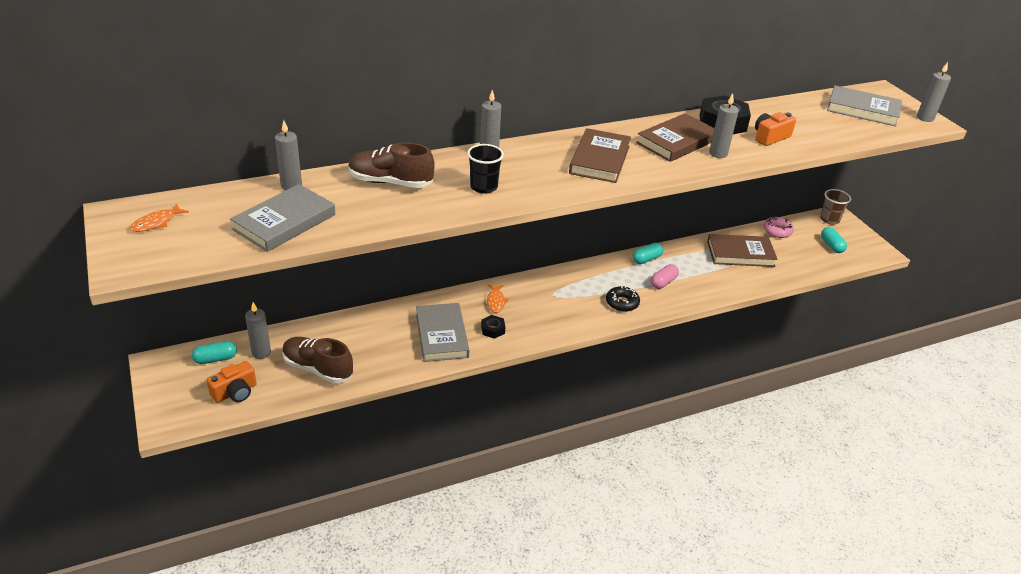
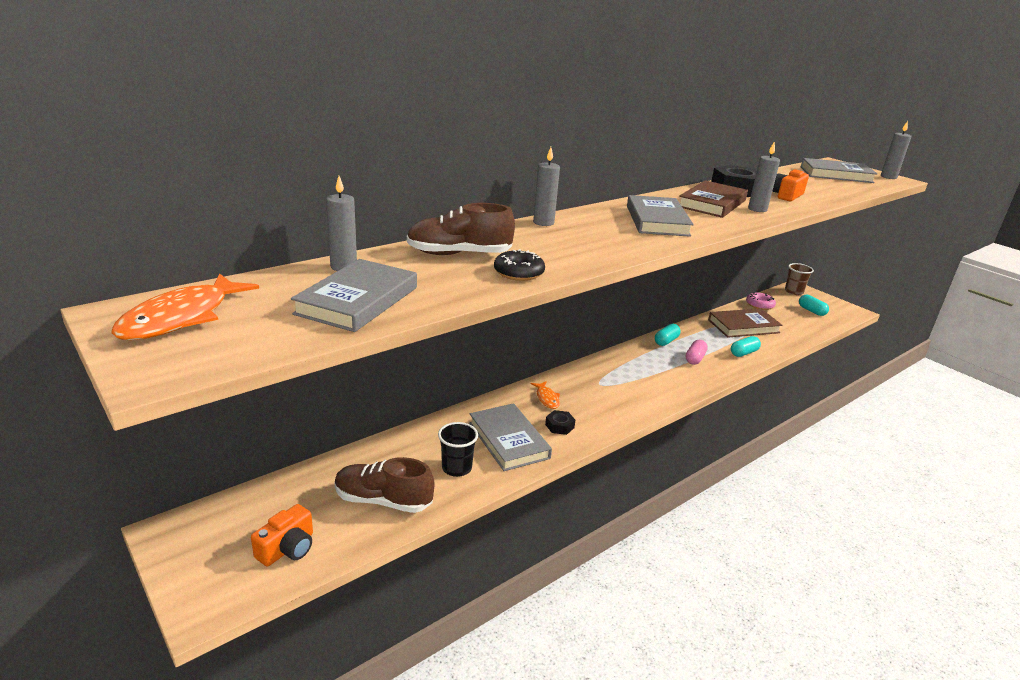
camera: 15 degrees left, 10 degrees down
orange fish [130,203,189,232] -> orange fish [111,273,259,340], size x1.90
turquoise capsule [192,341,237,364] -> turquoise capsule moved to [731,336,761,357]
grey candle [245,302,271,359] -> none
black cup [467,144,504,194] -> black cup moved to [438,422,478,477]
brown book [569,128,631,183] -> grey book [627,195,694,237]
black donut [606,286,640,312] -> black donut moved to [494,249,545,281]

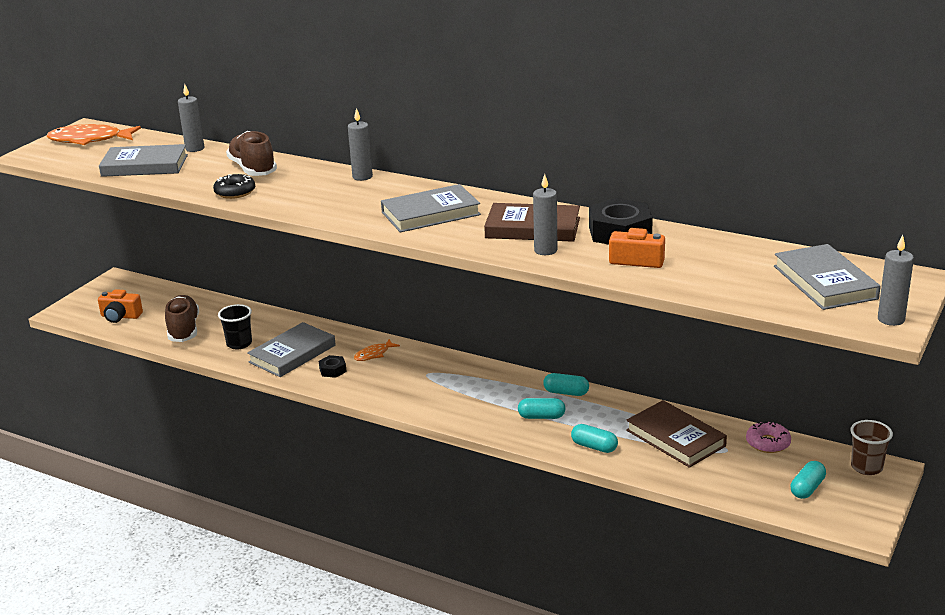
camera: 70 degrees right, 0 degrees up
pink capsule [686,340,708,365] -> turquoise capsule [518,398,566,419]

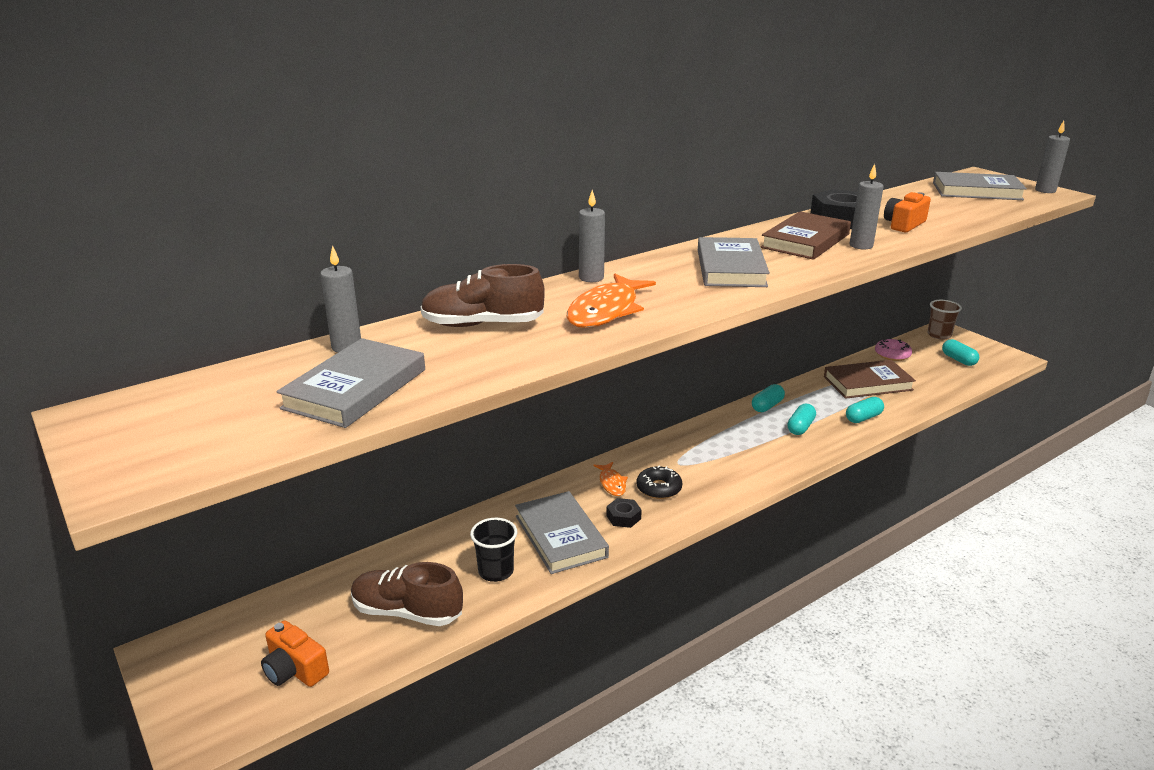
camera: 65 degrees left, 0 degrees up
orange fish [47,124,141,145] -> orange fish moved to [567,274,656,328]
orange camera [98,289,143,323] -> orange camera turned 90 degrees clockwise [261,620,329,687]
black donut [213,174,255,199] -> black donut moved to [637,465,683,499]

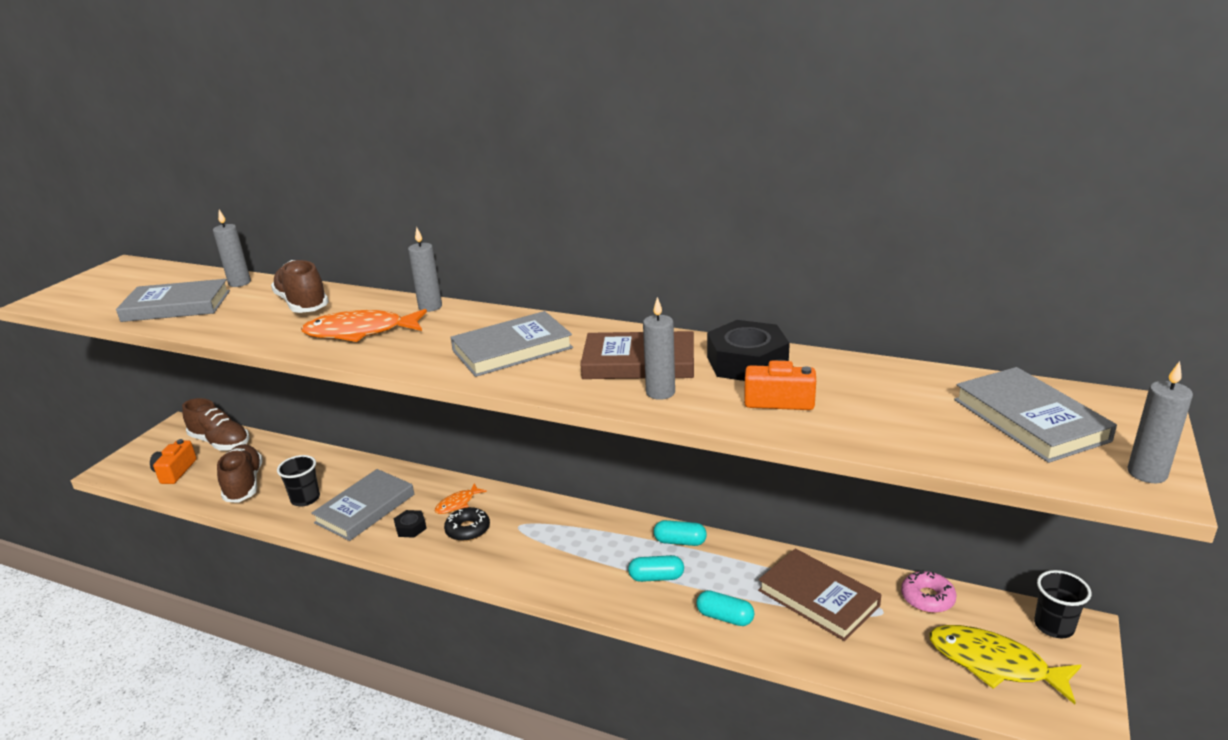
camera: 60 degrees right, 0 degrees up
brown cup [928,300,962,340] -> black cup [1034,570,1091,638]
turquoise capsule [942,339,979,366] -> yellow fish [929,625,1081,704]
none -> brown shoe [182,398,250,450]

